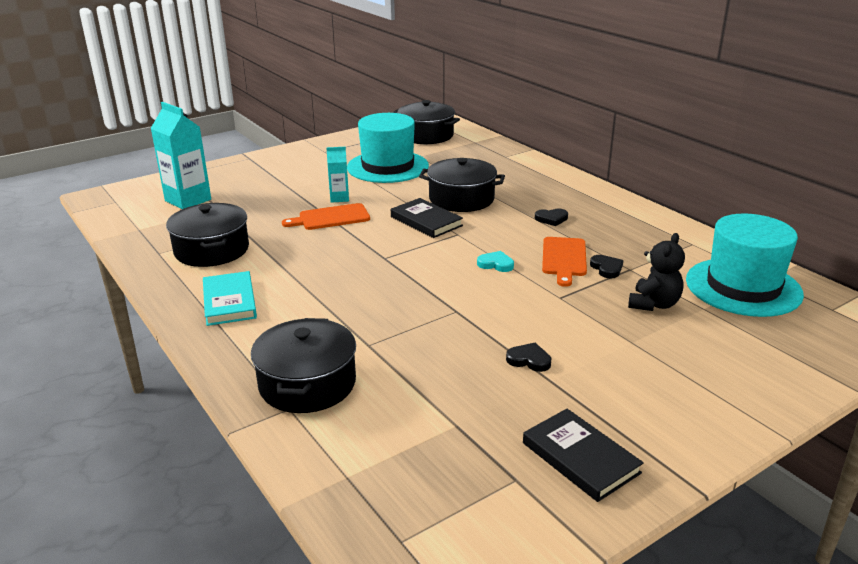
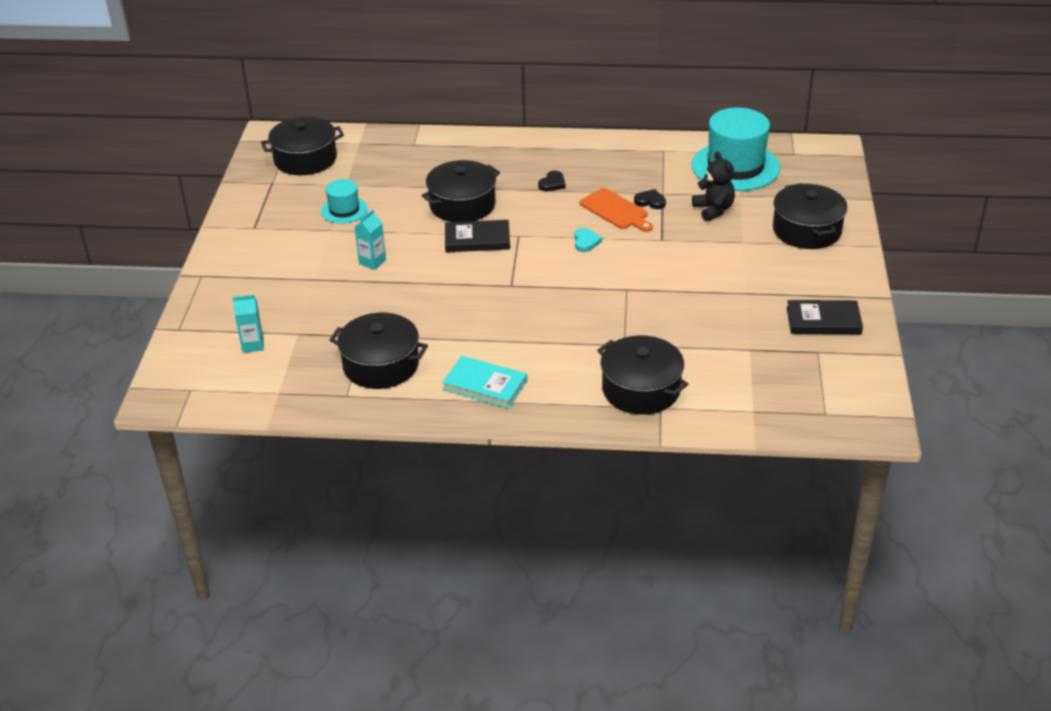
camera: 50 degrees left, 10 degrees up
turquoise carton [150,102,211,209] -> turquoise carton [233,295,264,353], size x0.55
orange cutting board [282,203,370,230] -> none
turquoise hat [347,113,429,183] -> turquoise hat [321,179,368,224], size x0.52
turquoise heart [477,251,514,272] -> turquoise heart turned 120 degrees clockwise [574,228,602,252]
black heart [506,343,551,372] -> none
none -> black pot [773,183,848,249]

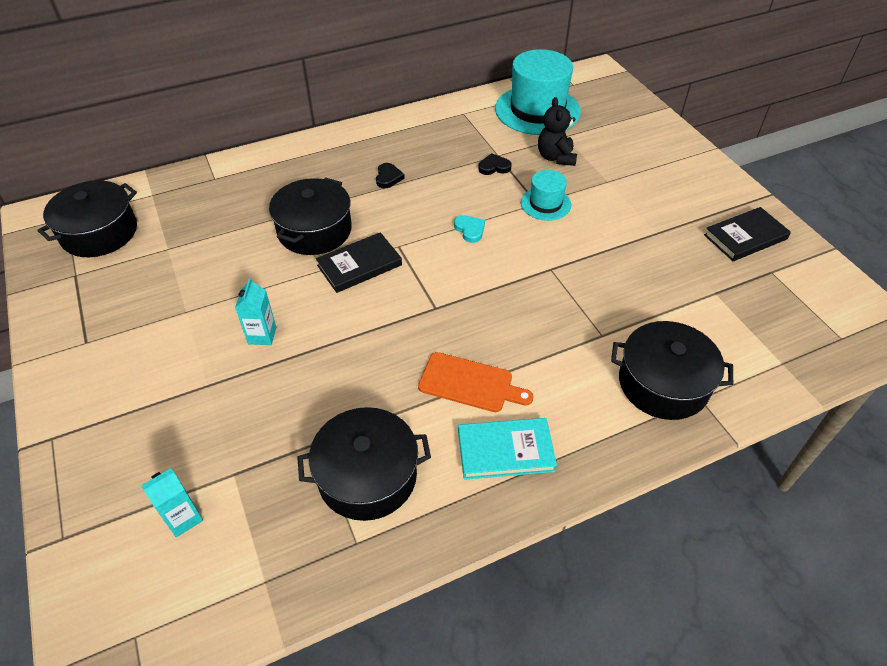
camera: 30 degrees left, 10 degrees up
turquoise hat [321,179,368,224] -> turquoise hat moved to [521,170,571,221]
orange cutting board [580,188,653,232] -> orange cutting board moved to [418,352,534,412]
black teddy bear [692,151,735,221] -> black teddy bear turned 135 degrees counterclockwise [538,97,577,166]
black pot [773,183,848,249] -> none

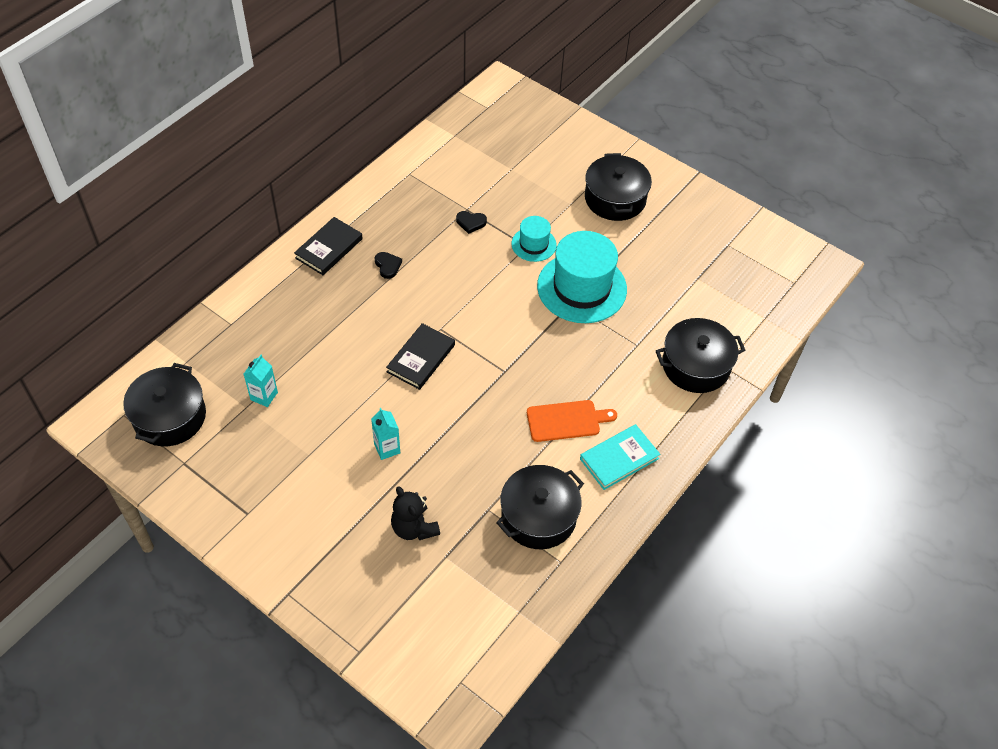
camera: 30 degrees left, 5 degrees up
turquoise carton [141,468,203,537] -> turquoise carton moved to [244,355,278,407]
black pot [269,178,352,255] -> black pot moved to [585,153,652,221]
turquoise heart [454,215,485,243] -> none
black heart [478,153,511,175] -> black heart turned 135 degrees counterclockwise [456,211,487,234]
turquoise hat [495,49,581,135] -> turquoise hat moved to [537,231,627,323]
black teddy bear [538,97,577,166] -> black teddy bear moved to [391,486,440,540]
black book [704,207,791,261] -> black book moved to [294,217,363,275]

